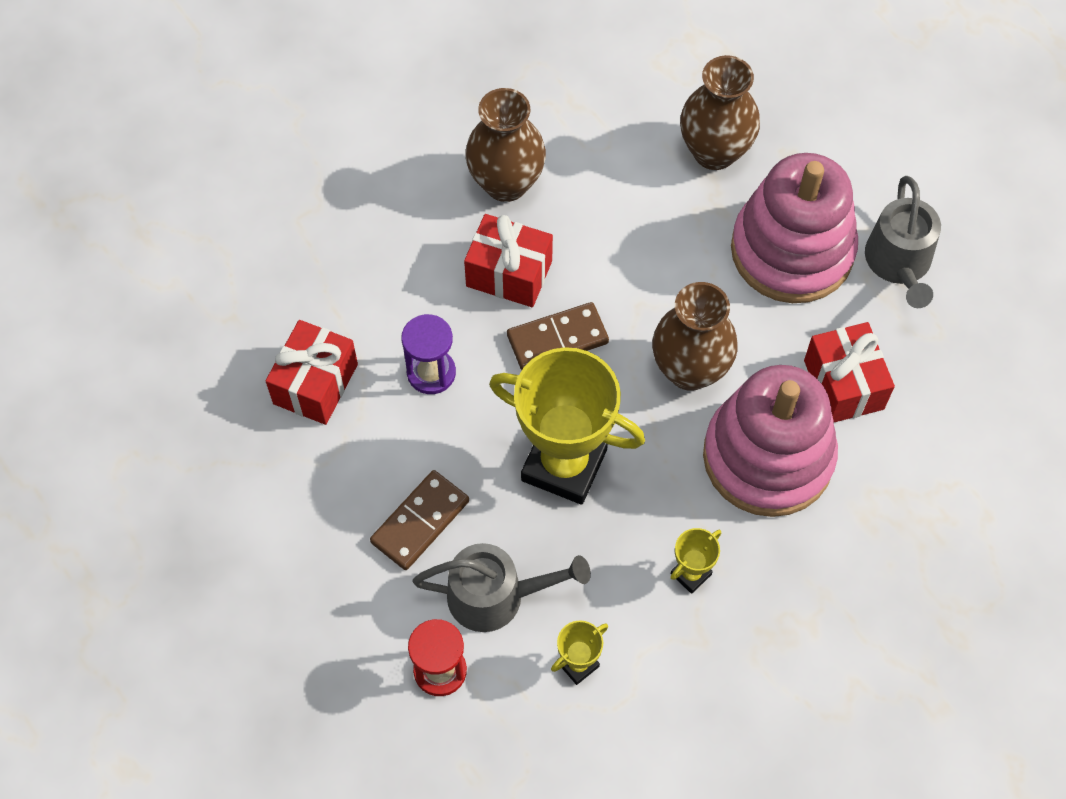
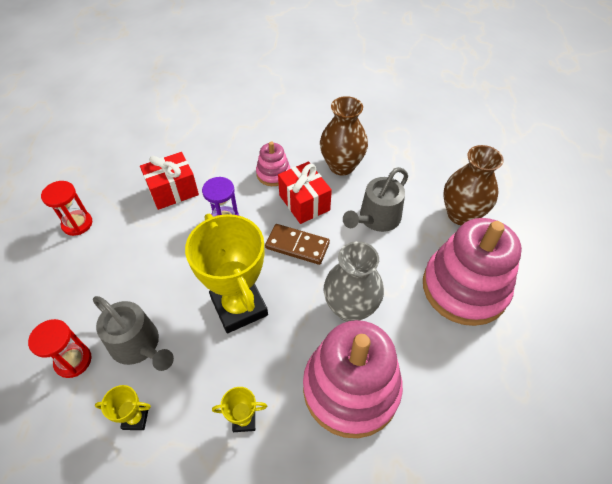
camera: 40 degrees right, 10 degrees down
brown domino [370,470,469,570] -> none
brown vase [652,282,738,391] -> grey vase [324,241,384,322]
red gift [804,322,895,422] -> none
grey watering can [865,176,941,308] -> grey watering can moved to [343,167,408,232]
none -> red hourglass [41,181,92,236]
none -> pink stacking toy [256,141,290,186]

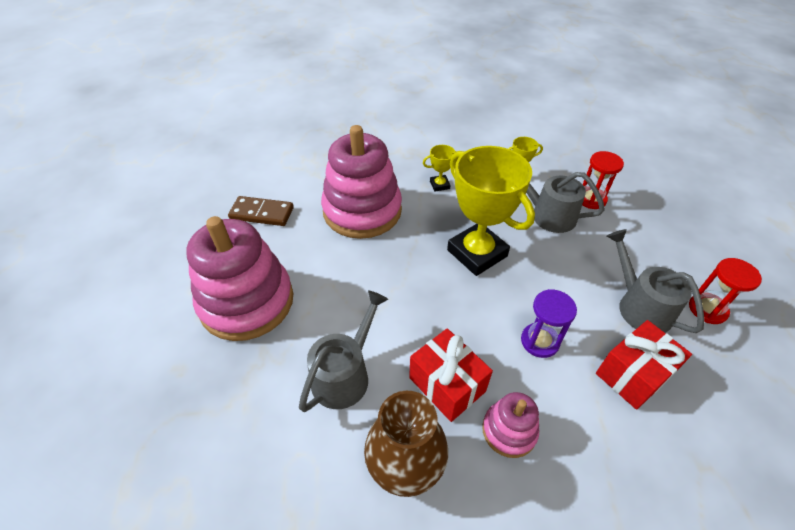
camera: 170 degrees right, 5 degrees down
brown domino [265,224,330,265] -> brown domino moved to [228,196,294,226]
grey vase [324,241,384,322] -> none
brown vase [443,145,504,226] -> none
none -> grey watering can [607,229,704,333]

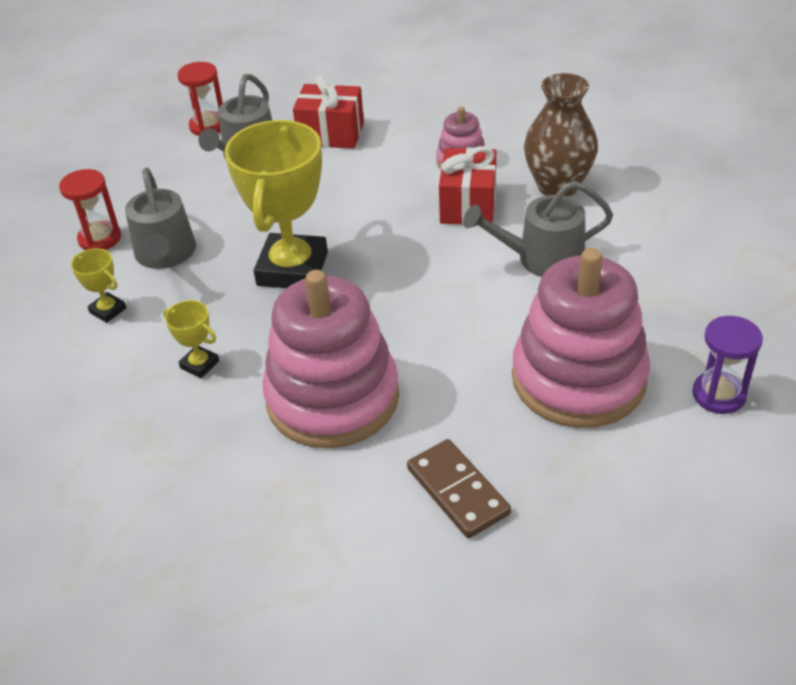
camera: 130 degrees left, 5 degrees down
purple hourglass [521,289,577,358] -> purple hourglass moved to [692,316,763,414]

